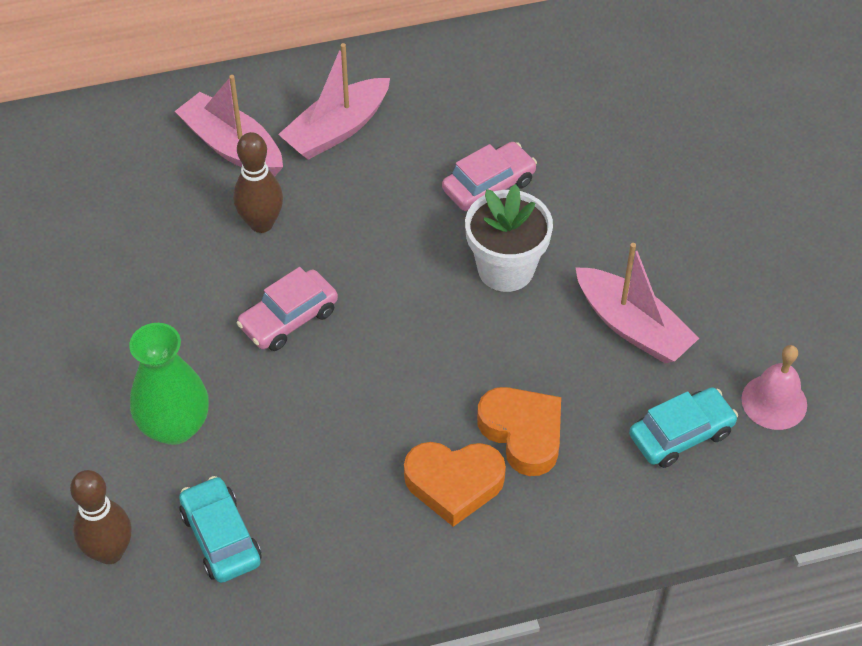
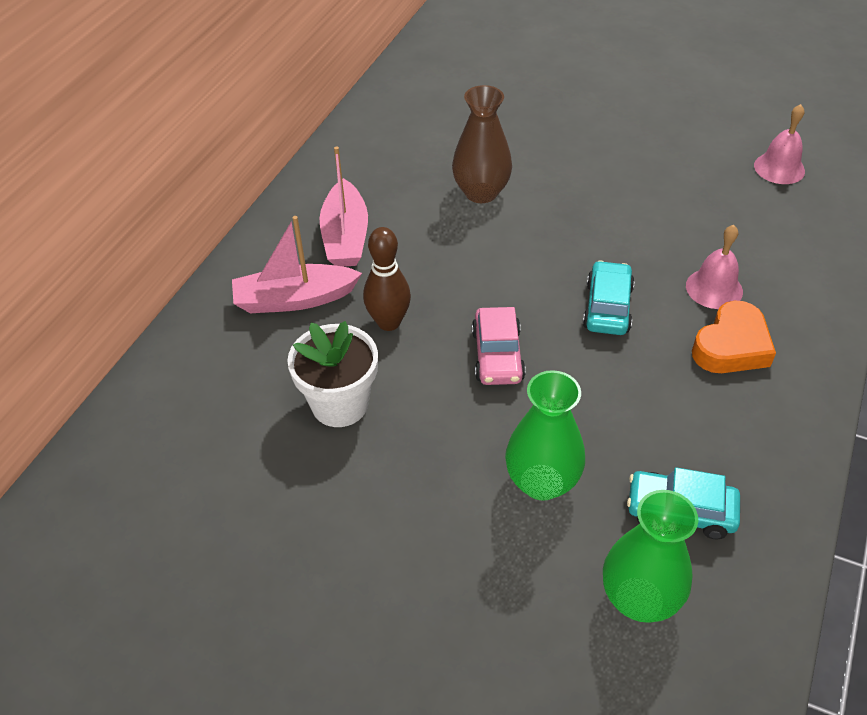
camera: 50 degrees left, 5 degrees down
brown bowling pin [70,470,132,564] -> green vase [603,490,698,623]
pink car [442,142,537,211] -> brown vase [452,85,512,203]
white flower pot [465,184,553,292] -> white flower pot moved to [287,321,378,427]
orange heart [477,387,561,476] -> pink bell [686,225,743,309]
pink boat [576,243,699,363] -> none
turquoise car [629,387,738,468] -> turquoise car moved to [583,261,635,335]

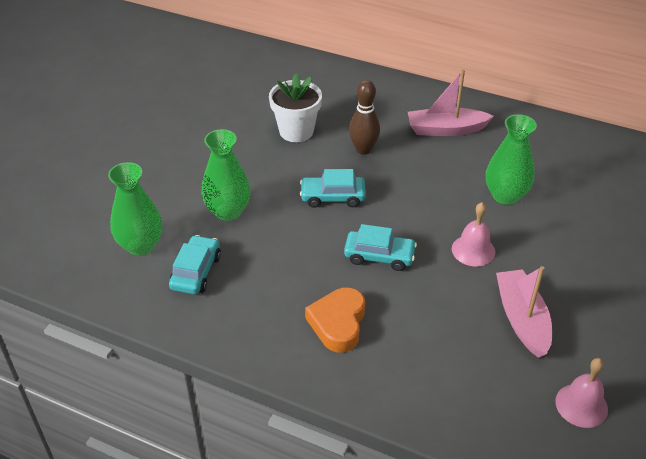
camera: 90 degrees right, 5 degrees down
pink boat [232,216,362,313] -> pink boat moved to [496,266,552,358]
brown vase [452,85,512,203] -> green vase [486,114,537,205]
pink car [472,307,526,385] -> turquoise car [300,169,366,208]
pink bell [686,225,743,309] -> pink bell moved to [452,202,495,266]
orange heart [692,300,776,373] -> orange heart turned 60 degrees clockwise [305,287,365,352]

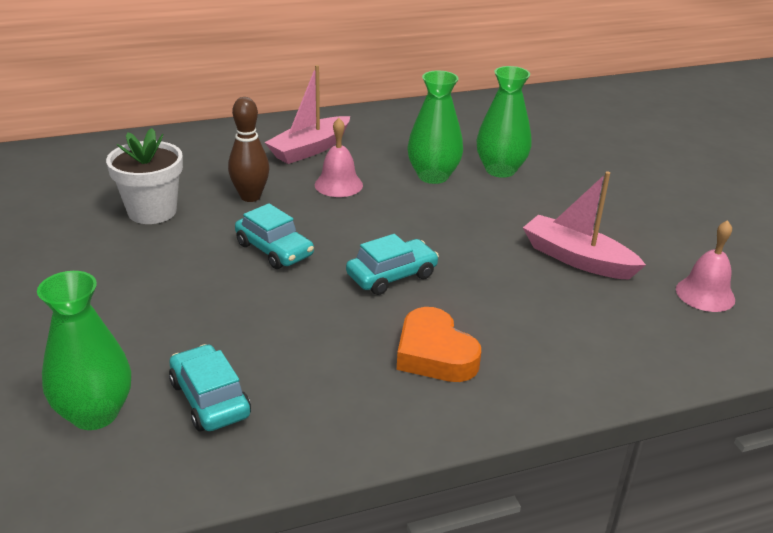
camera: 45 degrees left, 10 degrees down
green vase [201,129,251,221] -> green vase moved to [477,66,532,178]
turquoise car [300,169,366,208] -> turquoise car turned 90 degrees counterclockwise [235,203,314,269]
pink bell [452,202,495,266] -> pink bell moved to [315,118,363,197]

